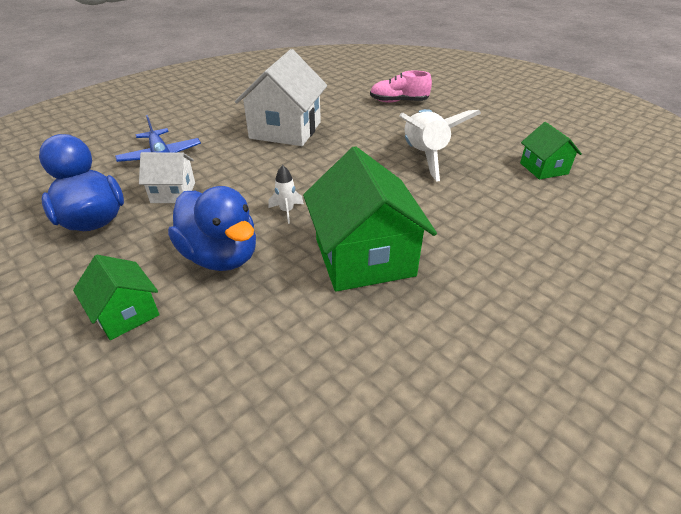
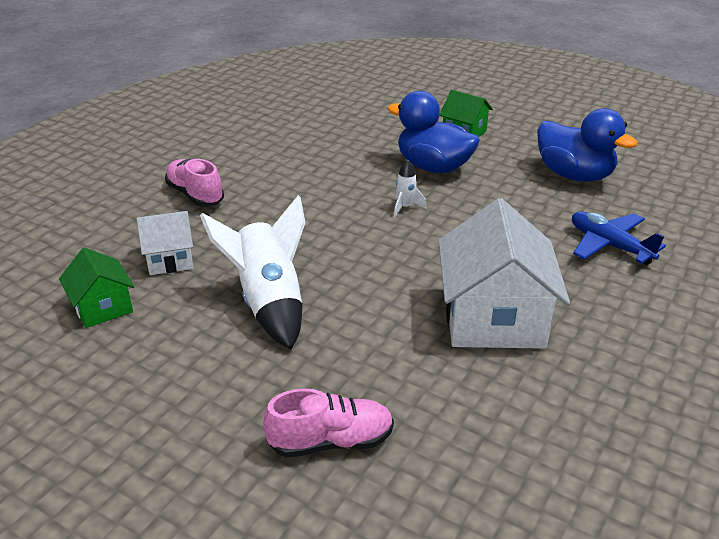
camera: 165 degrees right, 5 degrees down
white house [139,152,195,203] -> white house moved to [136,211,193,275]
green house [303,146,437,292] -> none
none -> pink shoe [165,159,224,207]

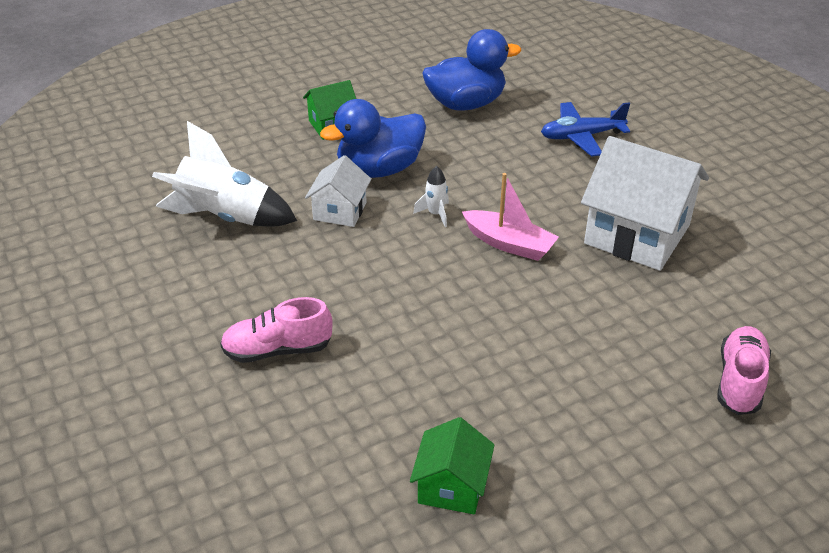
camera: 60 degrees left, 5 degrees up
green house [59,248,134,328] -> green house turned 75 degrees counterclockwise [410,417,495,515]
white house [136,211,193,275] -> white house moved to [305,155,371,227]
white rocket [200,195,306,350] -> white rocket moved to [152,121,297,227]
none -> pink boat [462,173,559,261]

